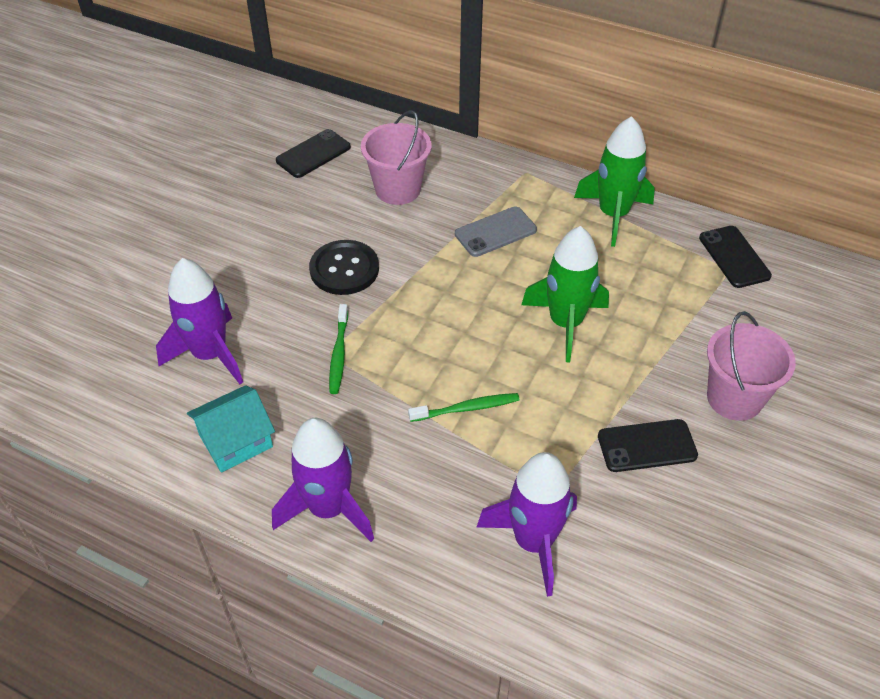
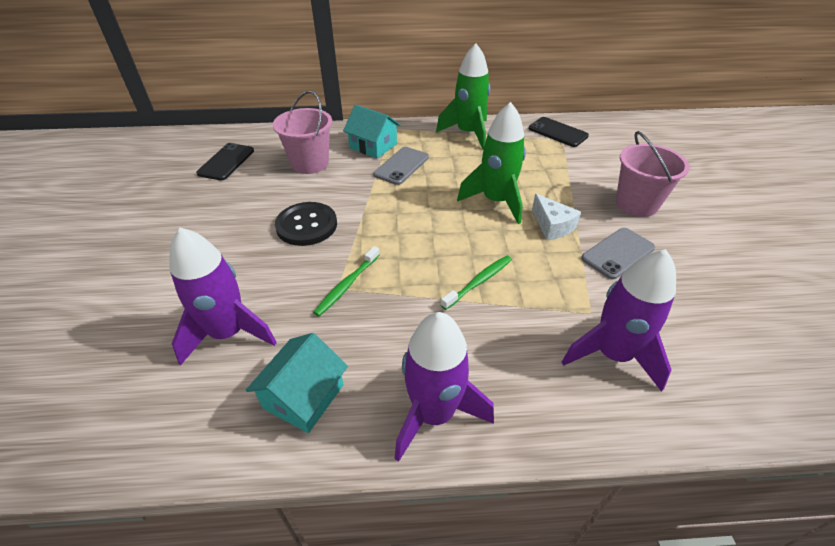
camera: 30 degrees left, 5 degrees down
green toothbrush [329,304,348,394] -> green toothbrush turned 60 degrees clockwise [313,246,380,316]
black phone [598,419,698,472] -> grey phone [581,228,655,279]
none -> turquoise house [343,105,401,158]
none -> white cheese [532,194,581,240]

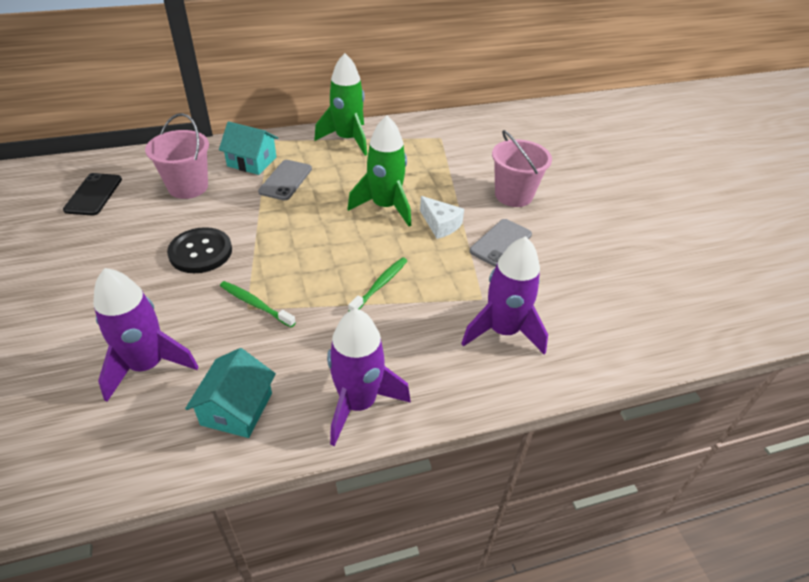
camera: 15 degrees left, 0 degrees up
green toothbrush [313,246,380,316] -> green toothbrush turned 105 degrees clockwise [220,281,296,327]
black phone [529,117,589,147] -> none

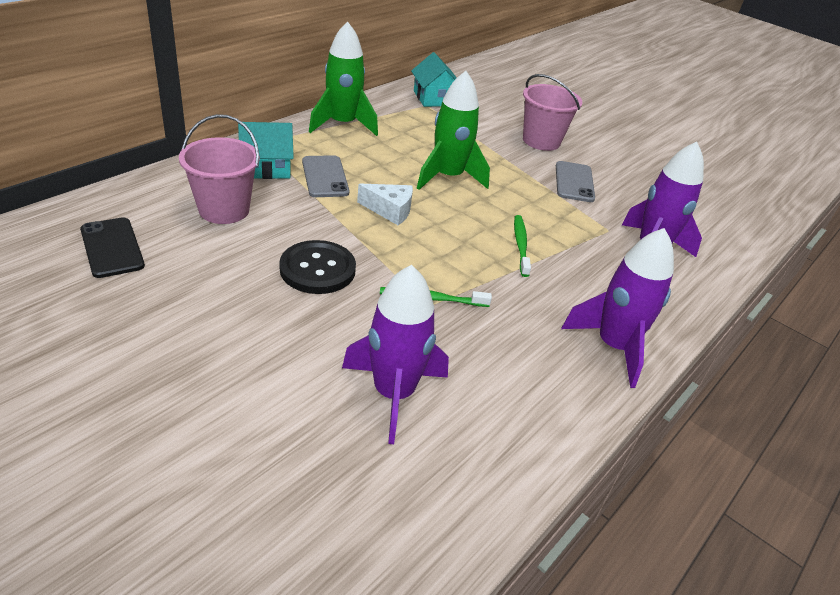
camera: 35 degrees left, 5 degrees down
turquoise house [185,348,276,438] -> turquoise house moved to [411,52,457,107]
white cheese [420,196,464,239] -> white cheese moved to [357,184,413,225]

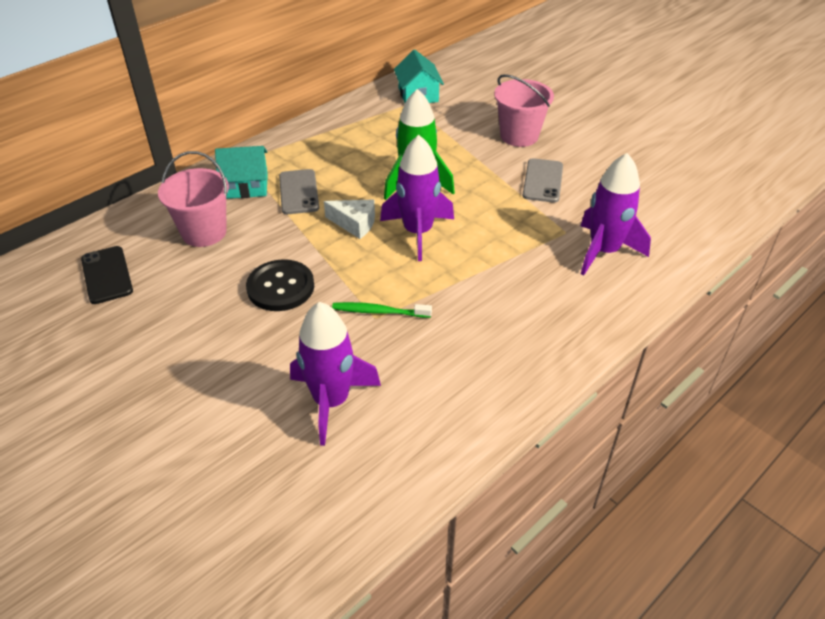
camera: 10 degrees right, 5 degrees up
green rocket [309,21,378,136] -> none
green toothbrush [514,215,531,277] -> none
purple rocket [561,228,674,388] -> purple rocket moved to [380,135,454,261]

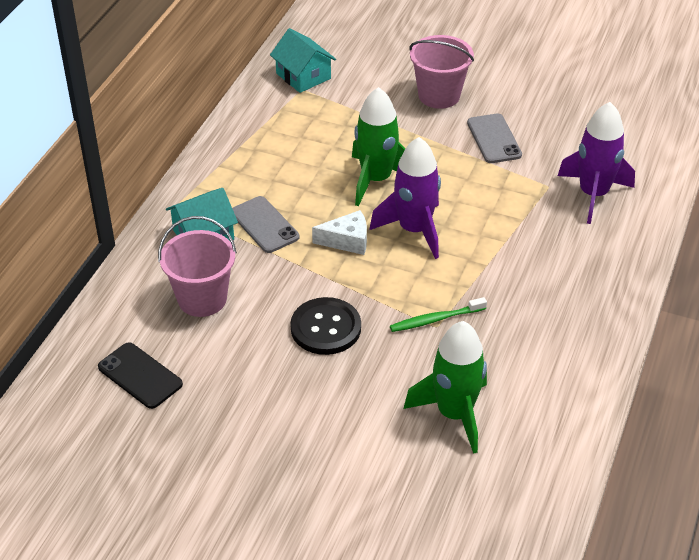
camera: 25 degrees left, 0 degrees up
purple rocket [290,302,381,446] -> green rocket [404,321,487,454]

